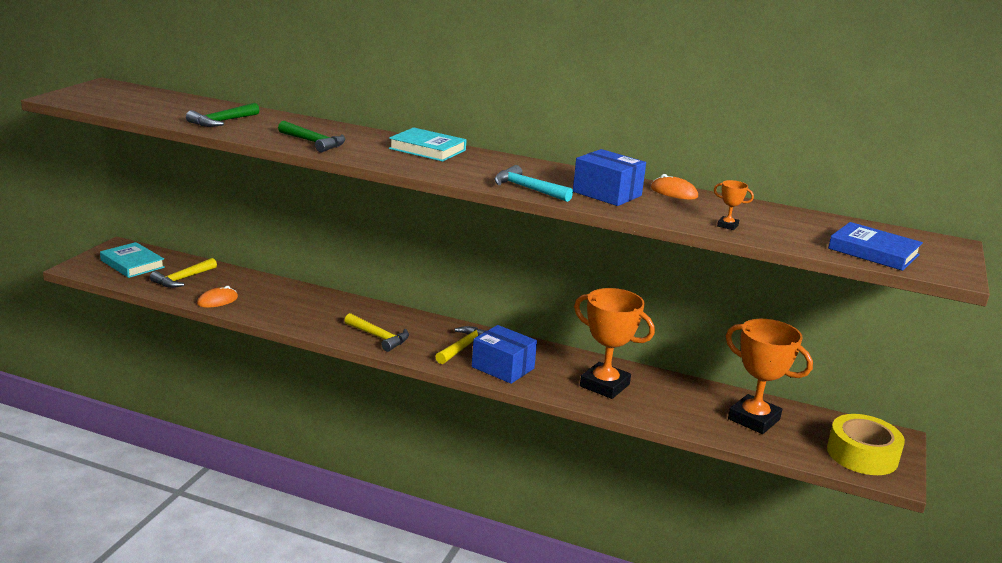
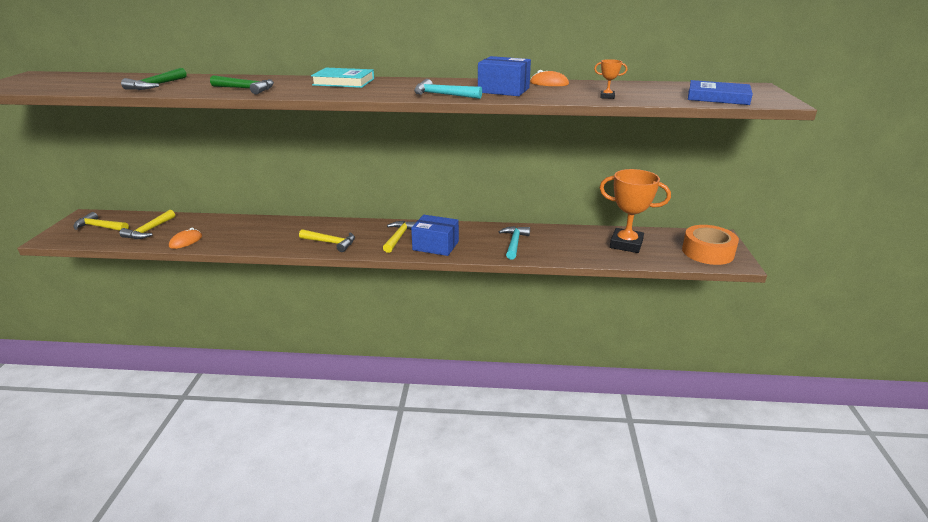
camera: 15 degrees left, 5 degrees up
turquoise book [100,242,165,278] -> yellow hammer [73,212,129,231]
orange trophy [574,288,655,399] -> turquoise hammer [499,226,530,260]
yellow tape [827,414,905,475] -> orange tape [682,225,739,265]

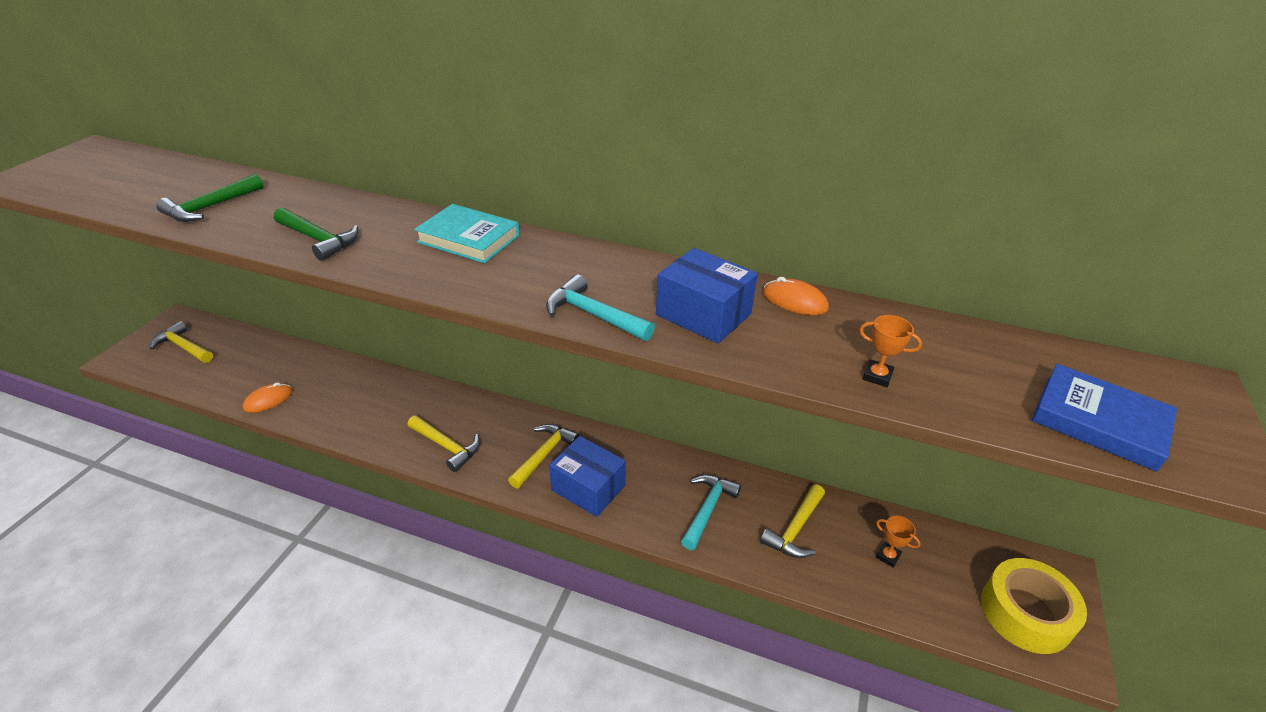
camera: 15 degrees right, 10 degrees up
yellow hammer [119,210,175,239] -> yellow hammer moved to [760,484,825,558]
orange trophy [599,169,671,253] -> orange trophy [876,516,921,567], size x0.40
orange tape [682,225,739,265] -> yellow tape [981,558,1087,654]

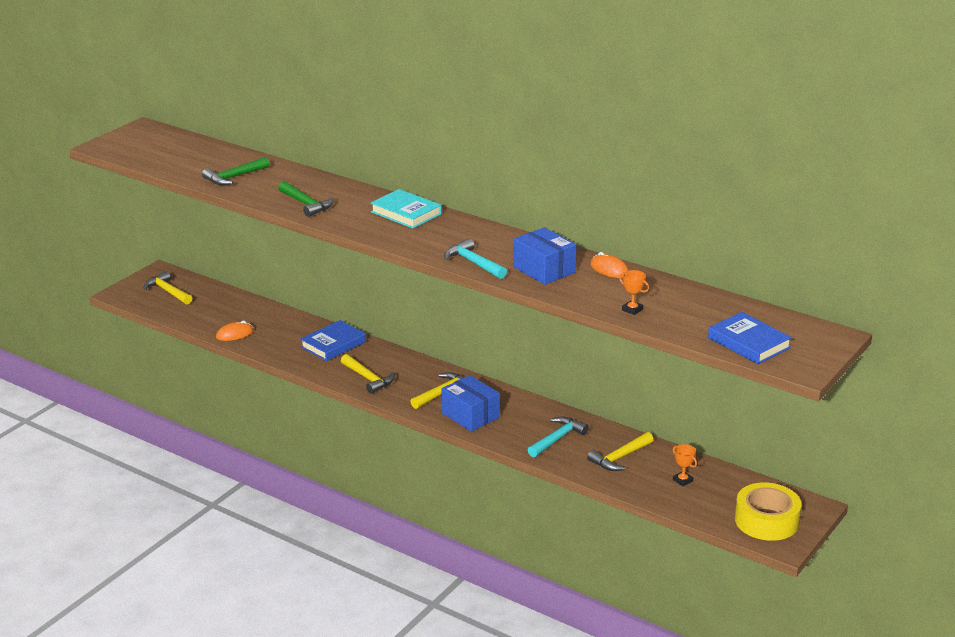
camera: 15 degrees right, 10 degrees down
none -> blue book [300,320,366,361]

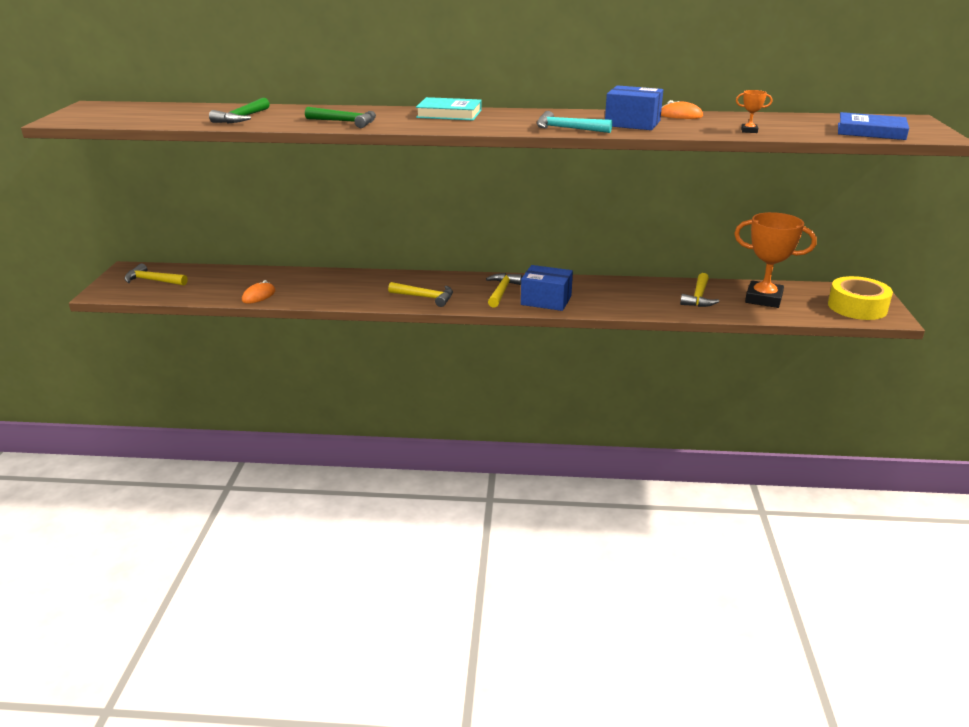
camera: 30 degrees left, 0 degrees up
blue book [300,320,366,361] -> none
turquoise hammer [528,416,589,457] -> none
orange trophy [673,444,697,486] -> orange trophy [734,212,817,308], size x2.49

